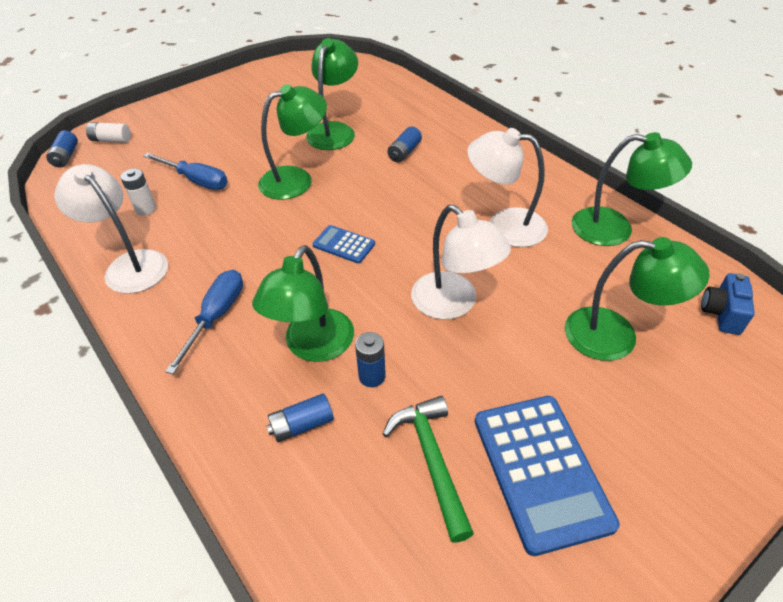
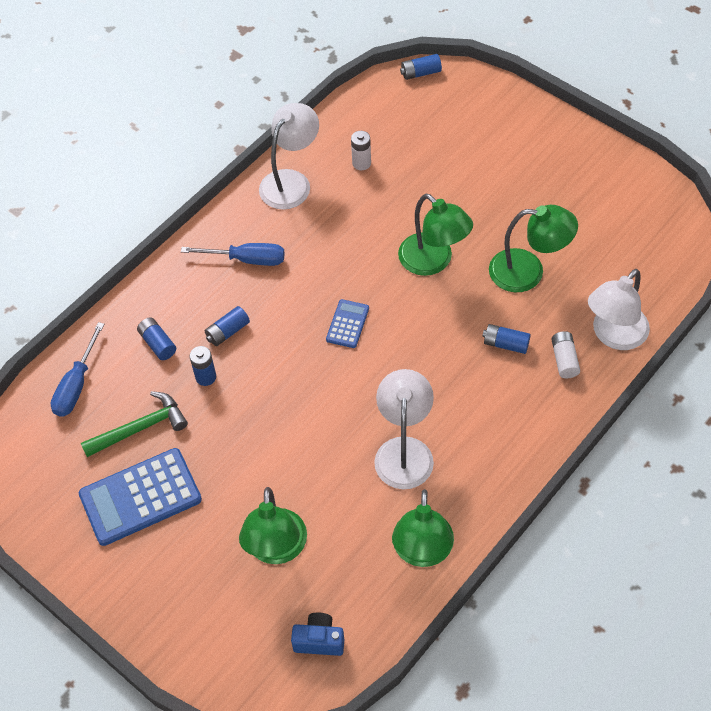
camera: 80 degrees right, 10 degrees up
white battery [86,122,131,143] -> white battery moved to [551,331,580,378]
blue screwdriver [143,153,228,190] -> blue screwdriver moved to [51,322,104,417]
green lamp [252,245,354,362] -> blue battery [205,306,250,346]
white lamp [411,205,511,320] -> white lamp moved to [588,269,650,350]

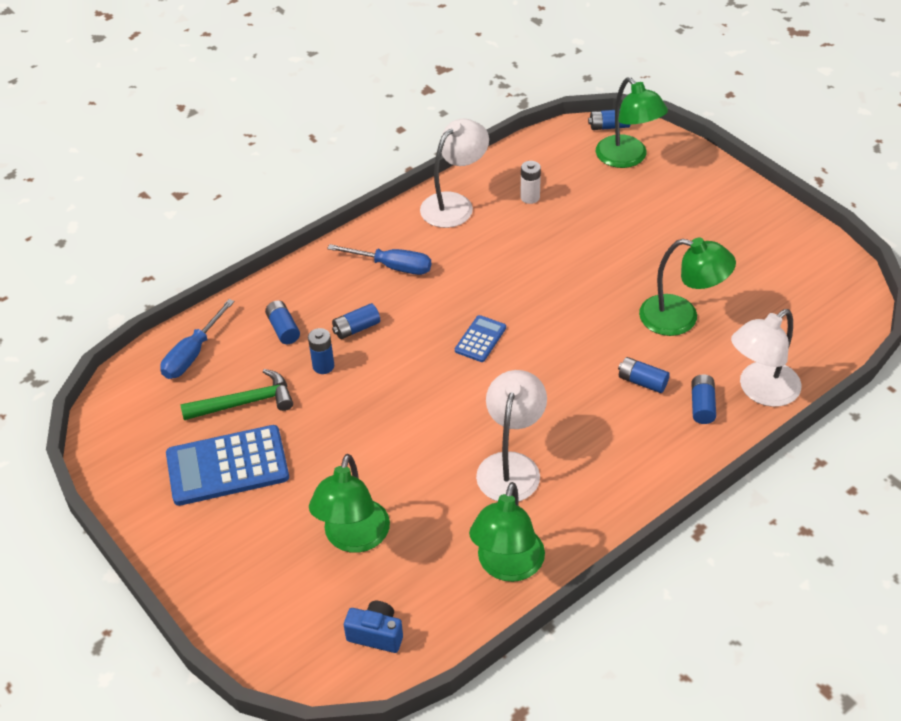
camera: 10 degrees right, 10 degrees down
green lamp [398,194,473,276] -> green lamp moved to [596,77,668,168]
white battery [551,331,580,378] -> blue battery [691,374,716,424]

